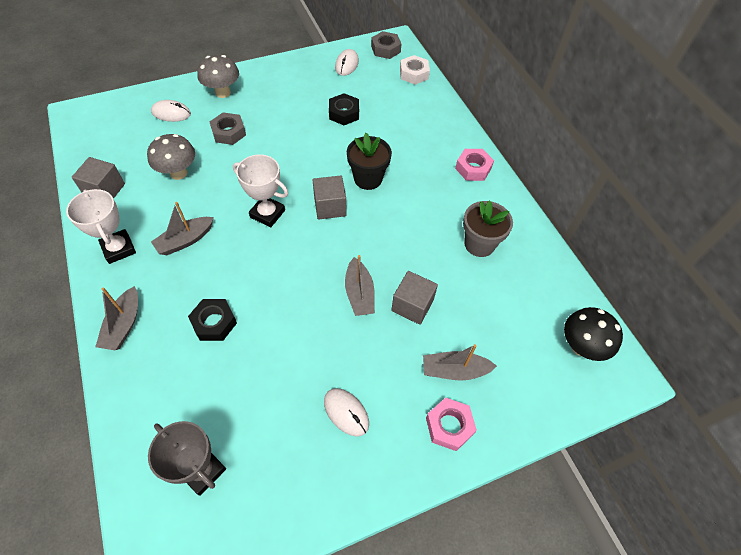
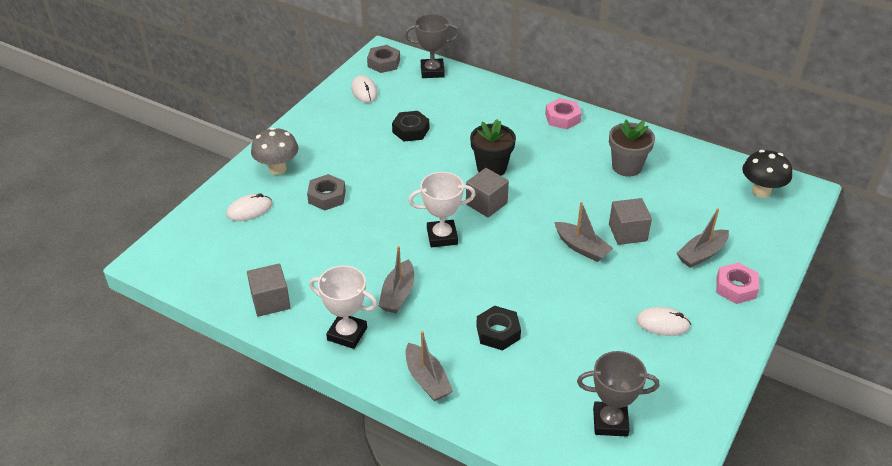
camera: 35 degrees left, 15 degrees down
grey mushroom [147,134,195,180] -> none
white nut [400,55,430,85] -> grey trophy [405,14,460,78]

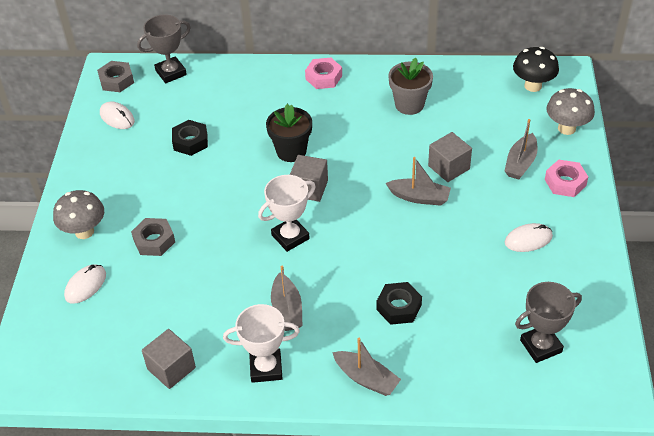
camera: 25 degrees left, 5 degrees up
none -> grey mushroom [546,88,595,135]

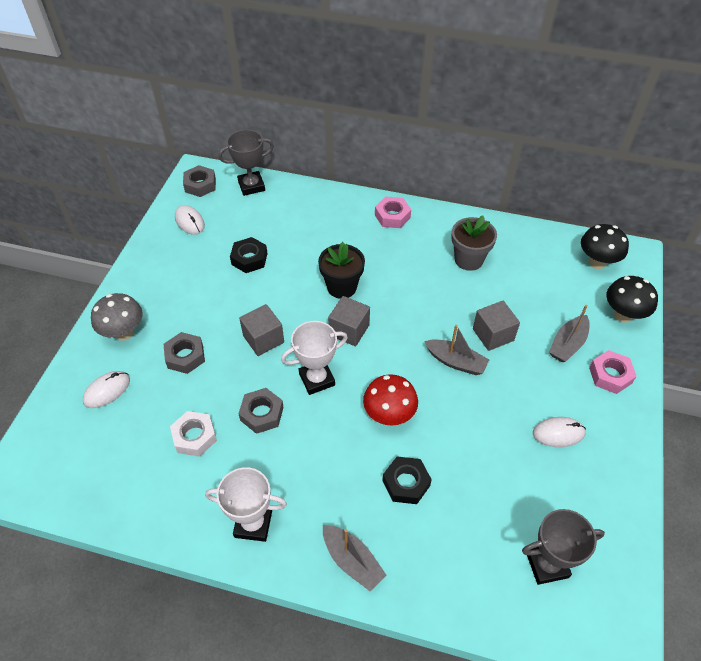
camera: 10 degrees right, 5 degrees up
grey cube [142,329,196,389] -> grey cube moved to [239,304,284,356]
grey boat [271,266,303,331] -> none
grey mushroom [546,88,595,135] -> black mushroom [606,276,658,323]
none -> white nut [170,411,217,457]
none -> grey nut [238,388,284,434]
none -> red mushroom [363,374,418,426]

